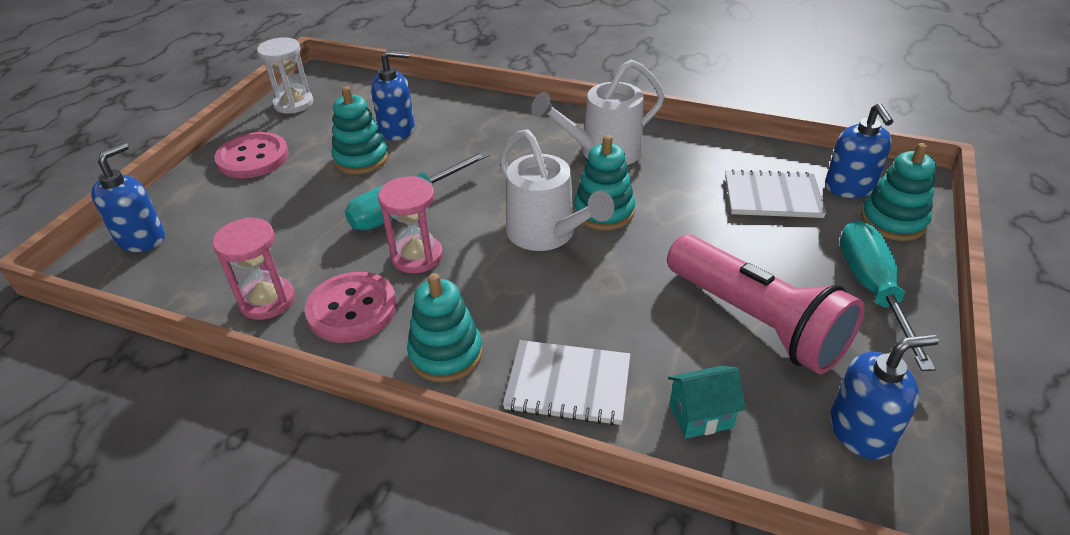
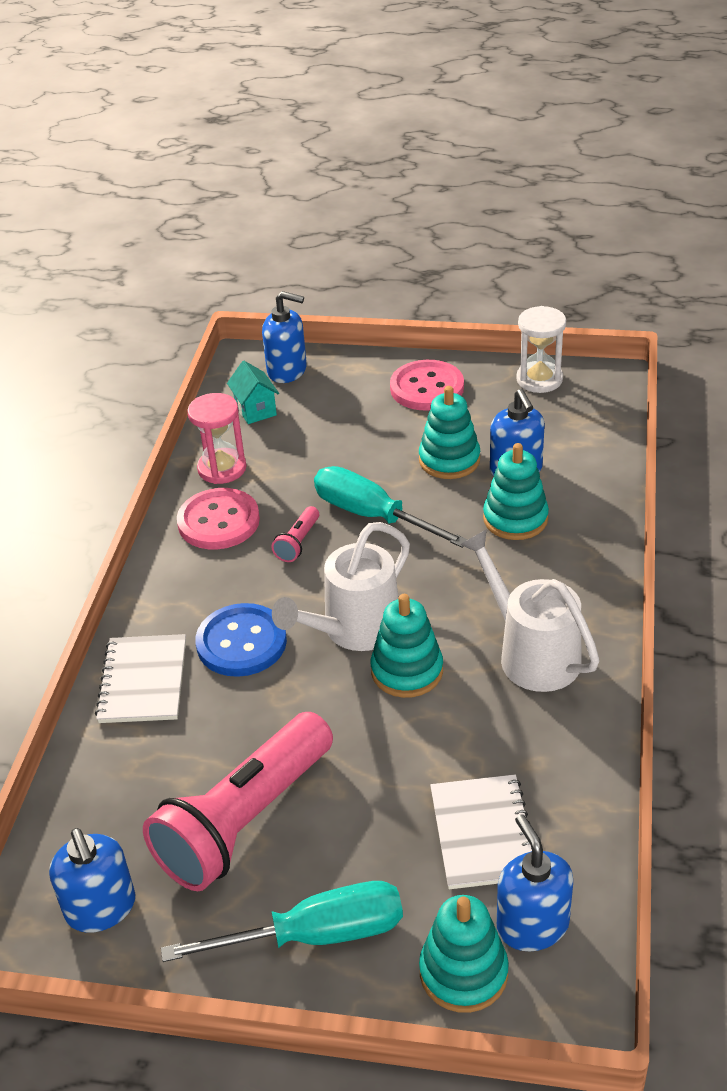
camera: 80 degrees right, 0 degrees up
pink hourglass [378,176,443,274] -> pink flashlight [271,506,319,562]
turquoise stacking toy [407,273,483,382] -> turquoise stacking toy moved to [483,443,549,540]
turquoise house [668,366,746,439] -> turquoise house moved to [227,361,279,424]
blue soap dispenser [825,103,893,198] -> blue soap dispenser turned 90 degrees clockwise [497,814,573,951]
none -> blue button [195,603,287,677]

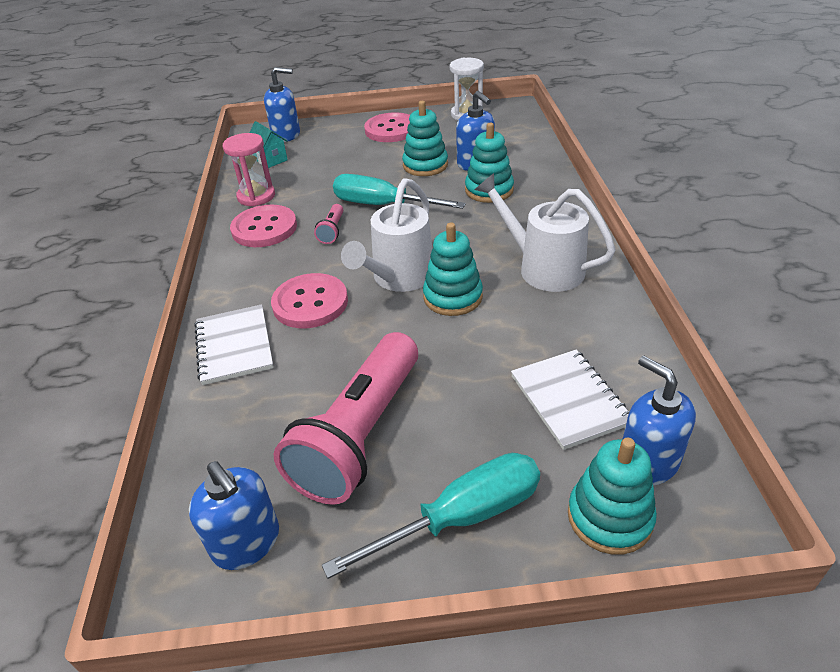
camera: 15 degrees left, 0 degrees up
blue button [195,603,287,677] -> pink button [271,273,348,328]

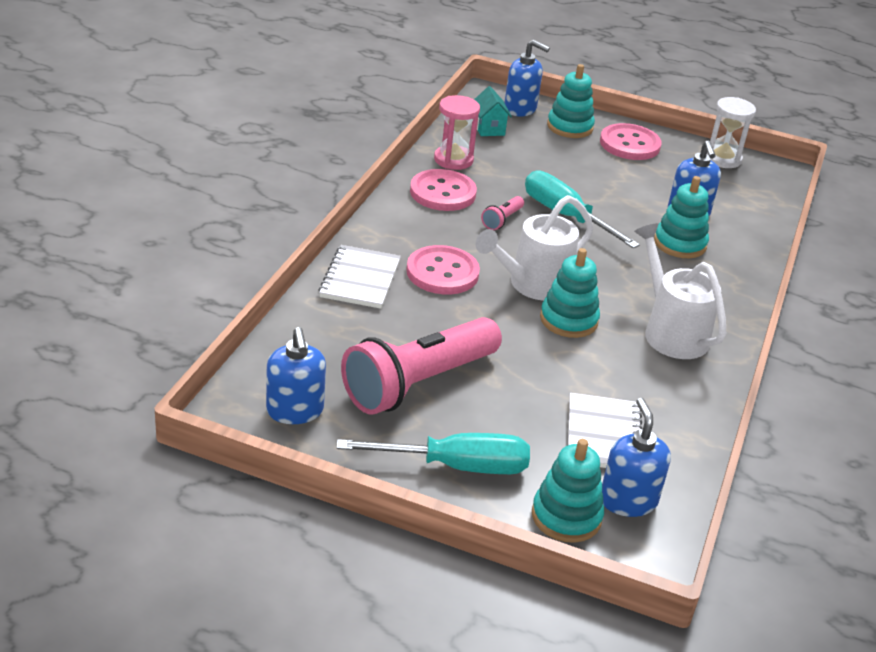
camera: 20 degrees right, 5 degrees down
turquoise stacking toy [402,101,448,176] -> turquoise stacking toy moved to [547,64,595,138]

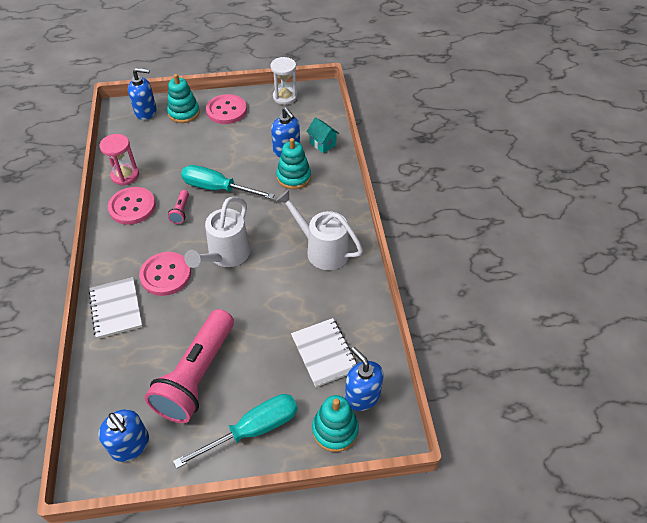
camera: 25 degrees left, 15 degrees up
turquoise house [474,86,512,136] -> turquoise house moved to [307,117,339,153]
turquoise stacking toy [540,248,600,338] -> none

